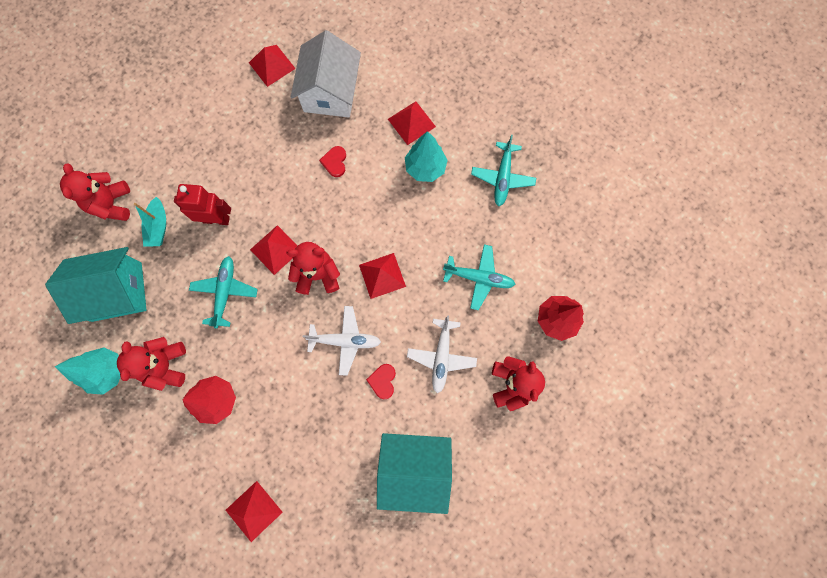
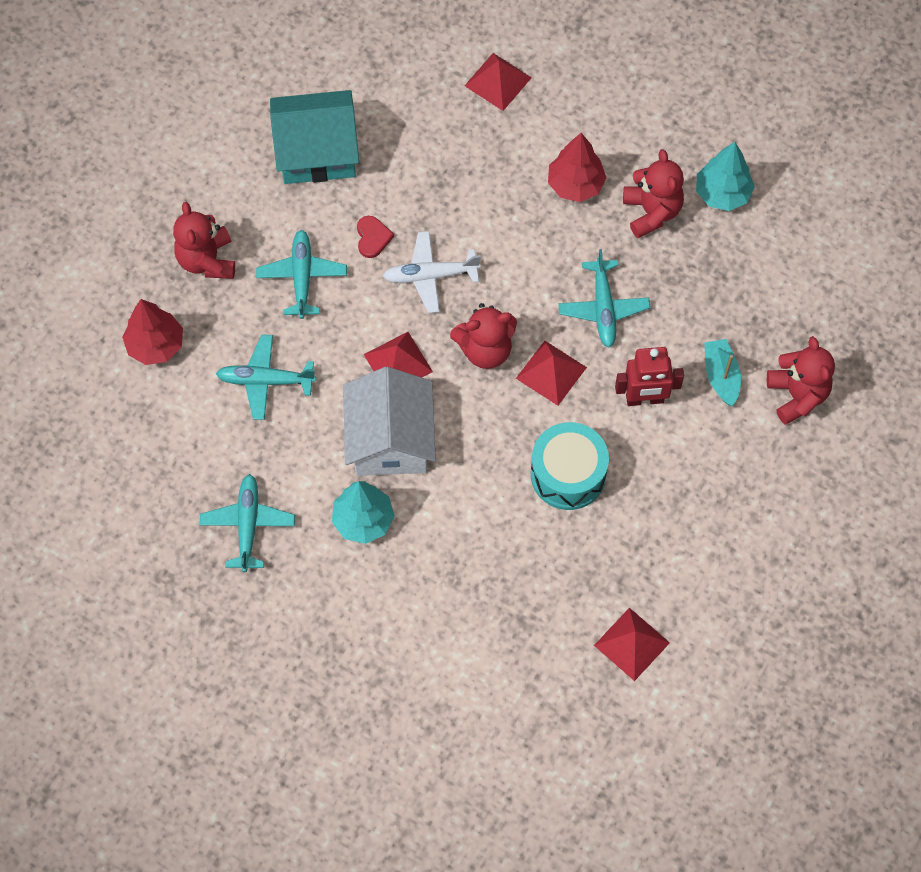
camera: 170 degrees right, 10 degrees down
turquoise house [45,247,147,324] -> none
white house [291,30,361,118] -> white house moved to [343,367,436,476]
red heart [319,146,346,177] -> none
red pyramid [388,101,436,145] -> none
white plane [407,315,477,394] -> turquoise plane [256,230,347,319]
none -> turquoise drum [531,422,609,510]

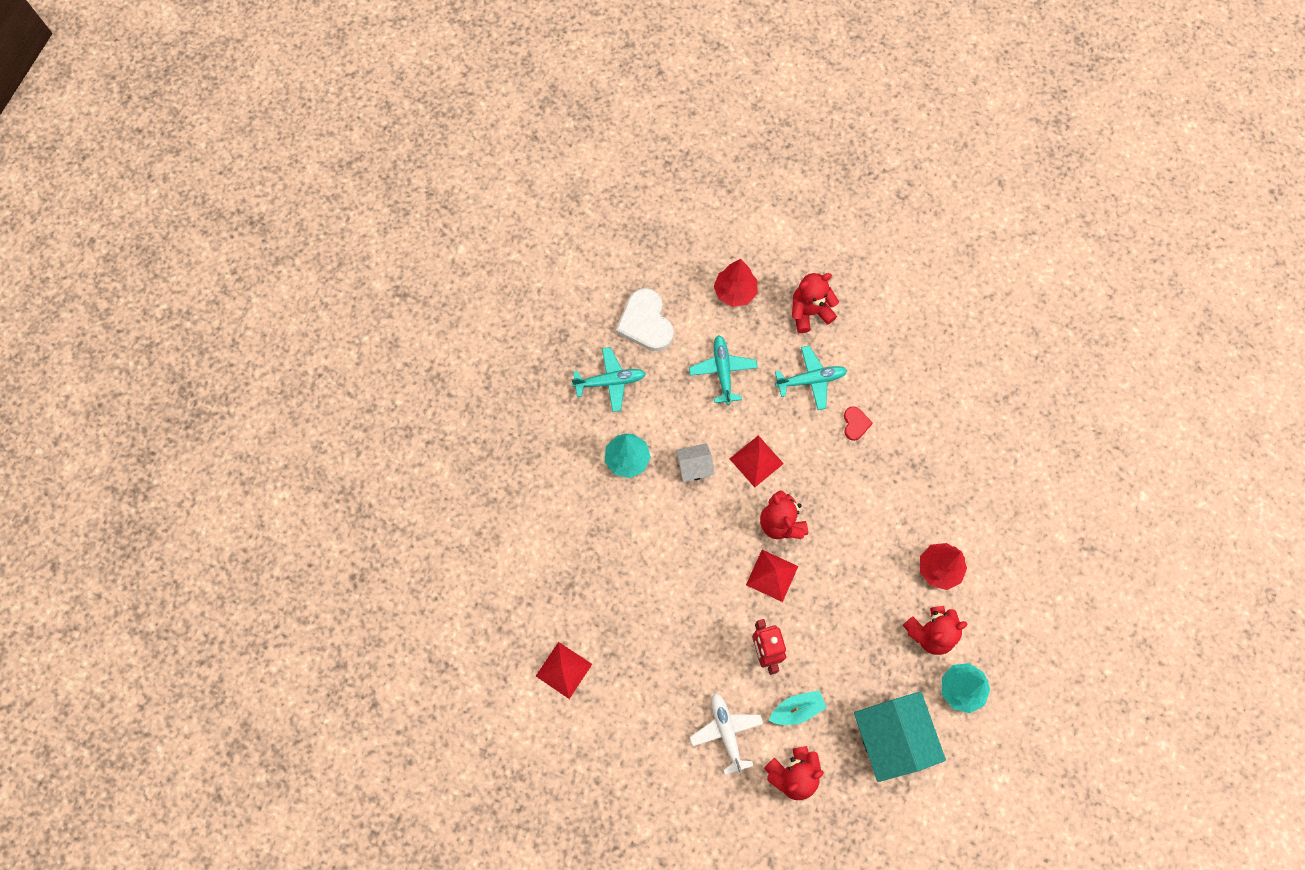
camera: 80 degrees right, 5 degrees up
turquoise house [270,90,359,184] -> turquoise house moved to [854,692,946,782]
white house [343,367,436,476] -> white house [675,443,714,482], size x0.50
red heart [357,216,394,258] -> red heart turned 75 degrees counterclockwise [844,406,873,441]
white plane [383,231,481,313] -> white plane moved to [690,693,764,775]
red pyramid [465,53,532,111] -> none
turquoise drum [531,422,609,510] -> none
turquoise plane [558,249,650,347] -> none
none -> white heart [616,288,674,351]

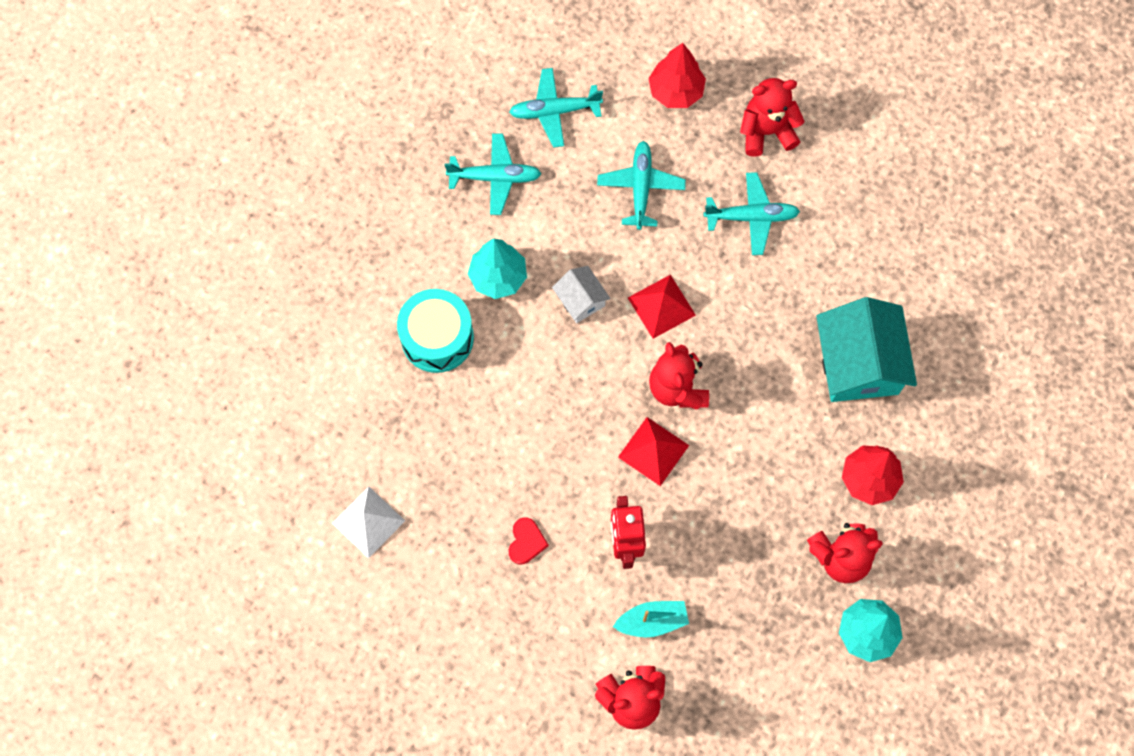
camera: 10 degrees right, 0 degrees up
red pyramid [536,642,592,699] -> white pyramid [332,486,405,558]
white heart [616,288,674,351] -> turquoise plane [509,68,603,148]
white house [675,443,714,482] -> white house turned 60 degrees clockwise [552,266,611,323]
white plane [690,693,764,775] -> none
red heart [844,406,873,441] -> red heart moved to [509,518,549,564]
turquoise house [854,692,946,782] -> turquoise house moved to [816,297,917,402]
none -> turquoise drum [397,289,474,373]

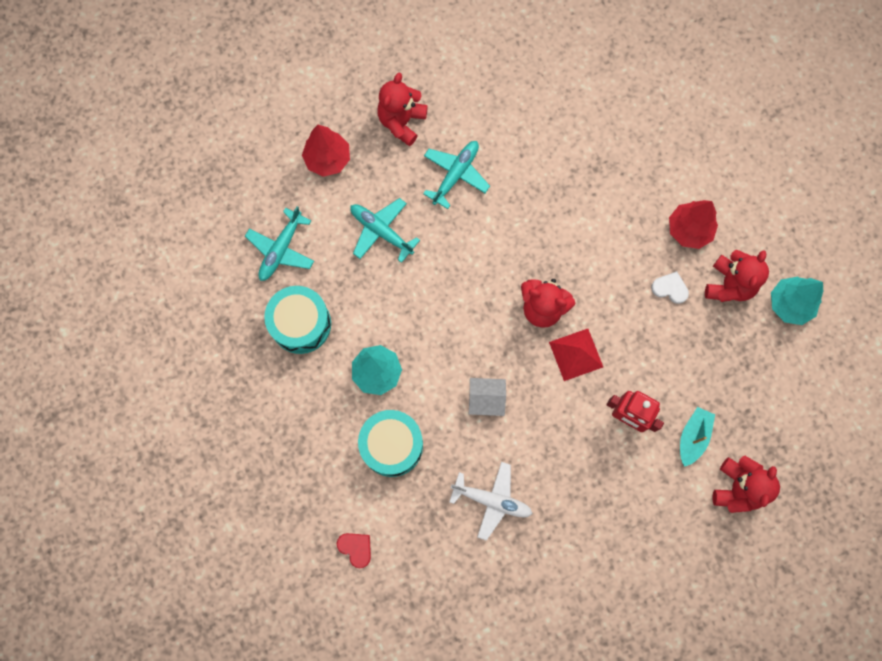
camera: 55 degrees left, 5 degrees up
white pyramid [332,486,405,558] -> none
turquoise plane [444,134,542,215] -> turquoise drum [264,286,331,354]
red heart [509,518,549,564] -> red heart moved to [337,533,371,568]
white house [552,266,611,323] -> white house moved to [469,378,506,416]
red pyramid [628,275,696,339] -> none
turquoise house [816,297,917,402] -> none
none -> white plane [449,462,533,541]
none -> white heart [651,271,689,304]

